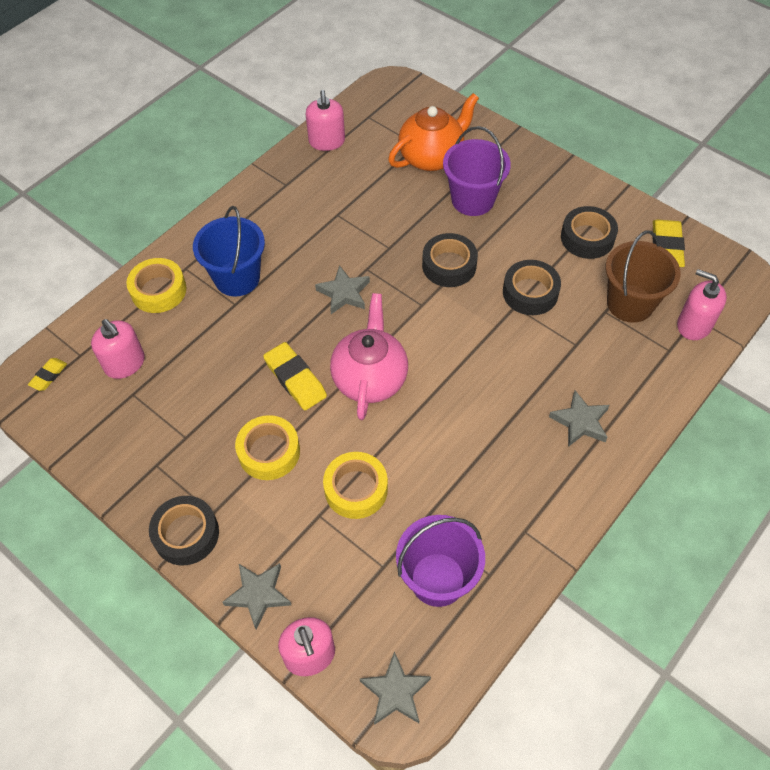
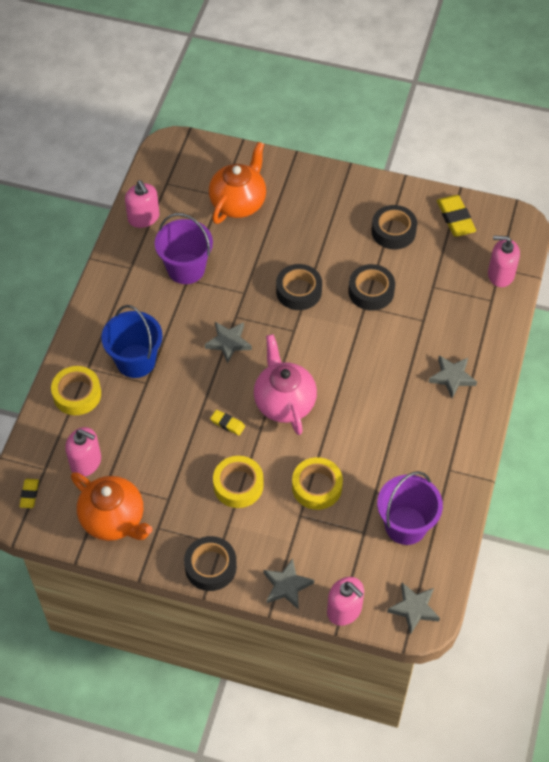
camera: 25 degrees left, 0 degrees up
yellow eraser [263,342,327,410] -> yellow eraser [210,410,245,436], size x0.56
purple bucket [443,126,511,216] -> purple bucket moved to [155,213,213,284]
brown bucket [606,230,681,323] -> none
none -> orange teapot [71,472,153,541]

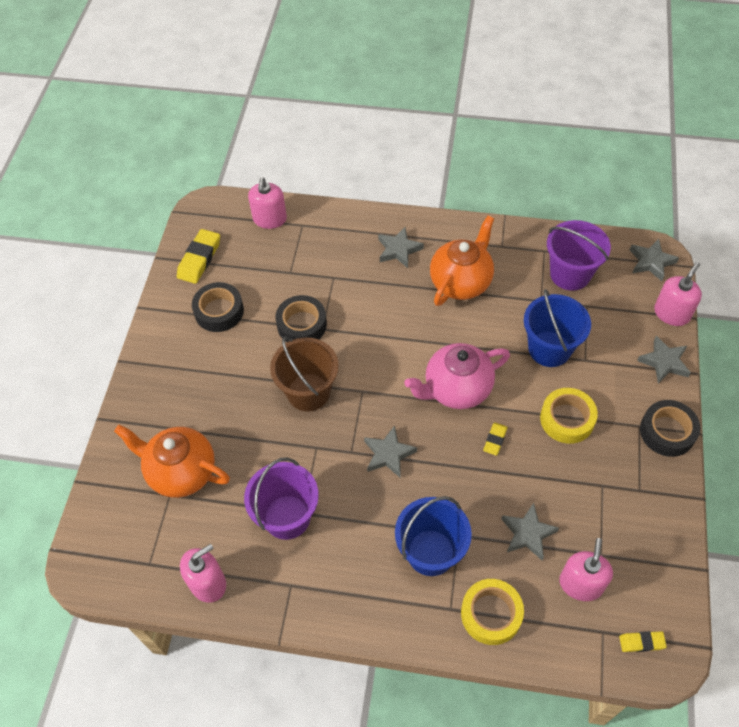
camera: 95 degrees left, 0 degrees up
orange teapot [71,472,153,541] -> orange teapot moved to [430,216,494,306]
black tape [276,264,322,310] -> brown bucket [270,337,339,411]
yellow tape [292,457,343,510] -> blue bucket [524,289,591,367]
yellow eraser [437,195,476,236] -> yellow eraser turned 45 degrees counterclockwise [177,229,220,284]
none -> grey star [501,503,559,560]

